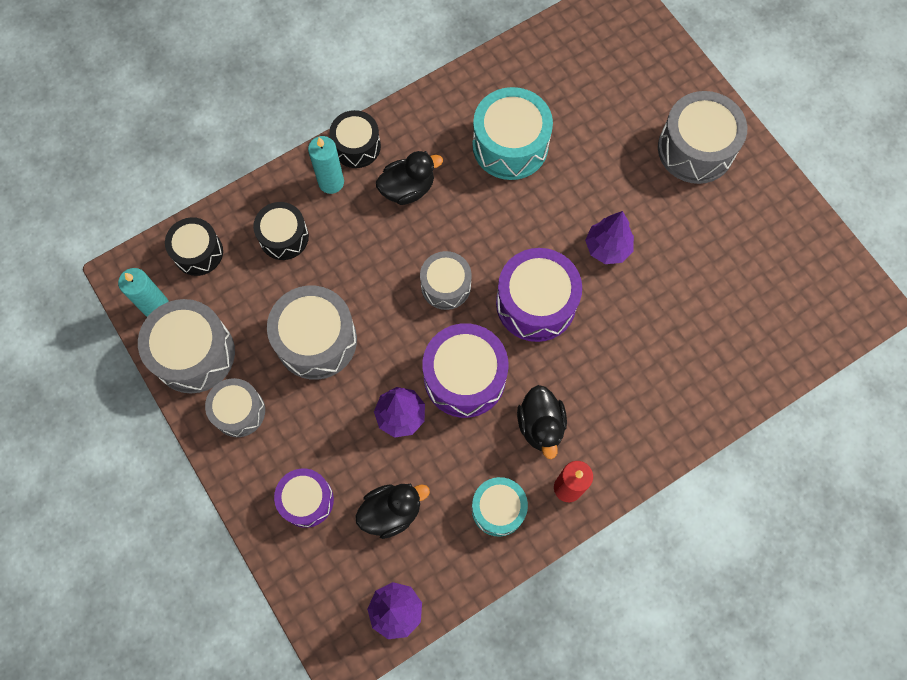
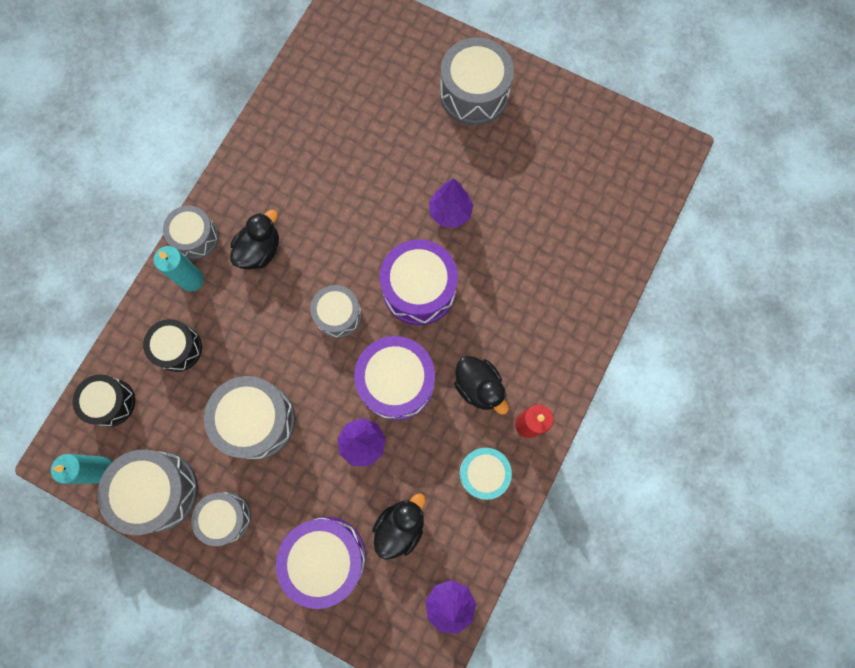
camera: 30 degrees left, 5 degrees up
purple drum [274,469,334,528] -> purple drum [276,517,366,609], size x1.59
black drum [329,110,381,168] -> grey drum [163,206,219,259]
turquoise drum [472,87,553,180] -> none

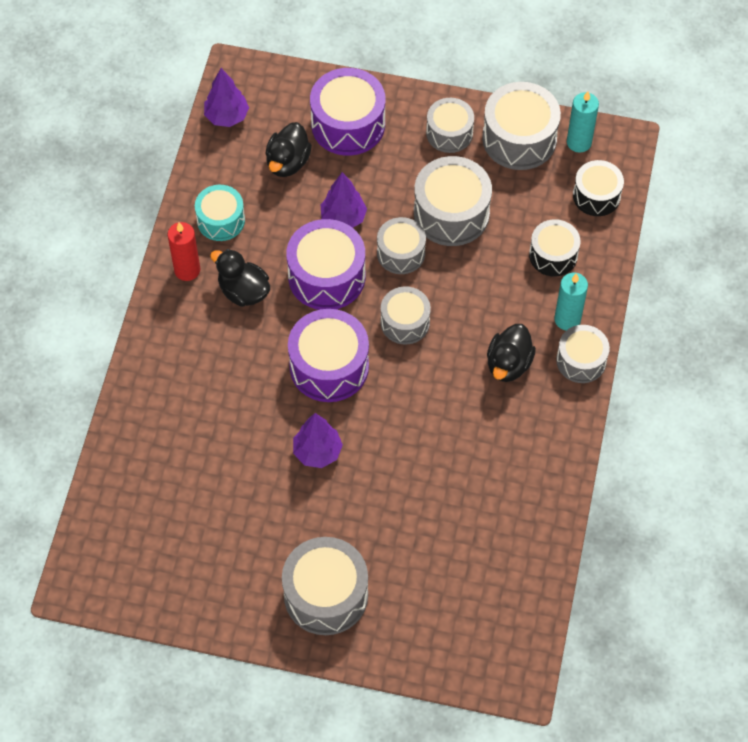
camera: 165 degrees right, 15 degrees down
none -> grey drum [377,217,426,274]

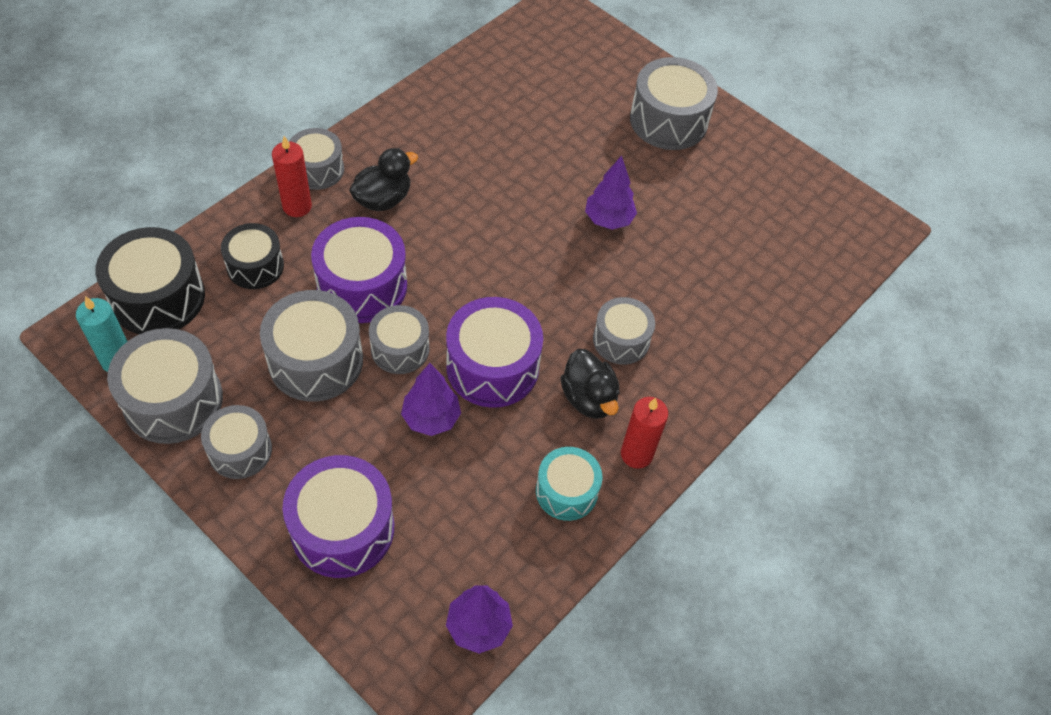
camera: 155 degrees left, 5 degrees down
black duck [265,122,312,177] -> none
purple drum [288,309,369,402] -> purple drum moved to [311,217,407,323]
grey drum [380,286,431,344] -> grey drum moved to [593,297,655,365]
turquoise candle [554,273,588,331] -> red candle [272,136,312,217]
black drum [573,160,624,216] -> black drum [95,227,205,334], size x1.59

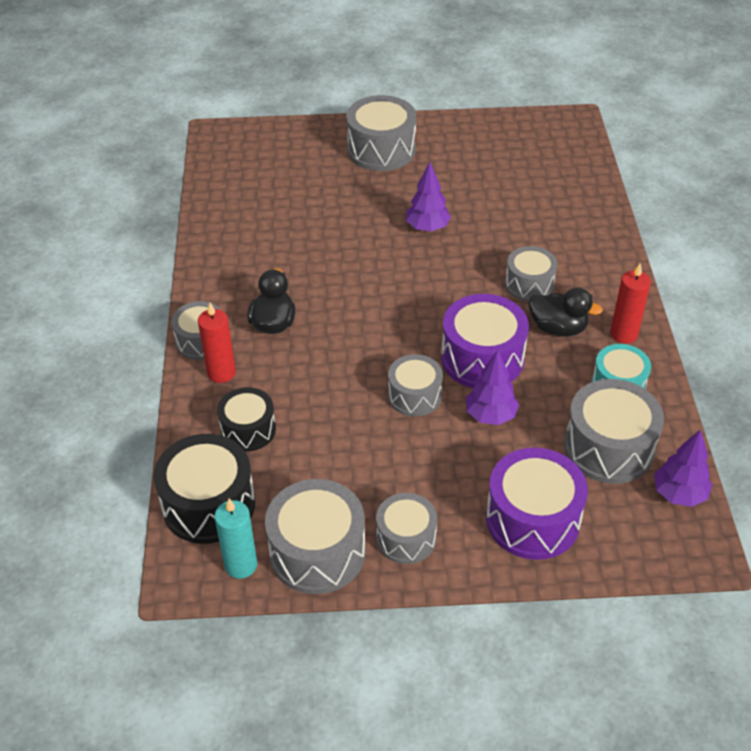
camera: 40 degrees left, 10 degrees down
grey drum [260,290,363,402] -> grey drum moved to [564,379,664,484]
purple drum [311,217,407,323] -> none

